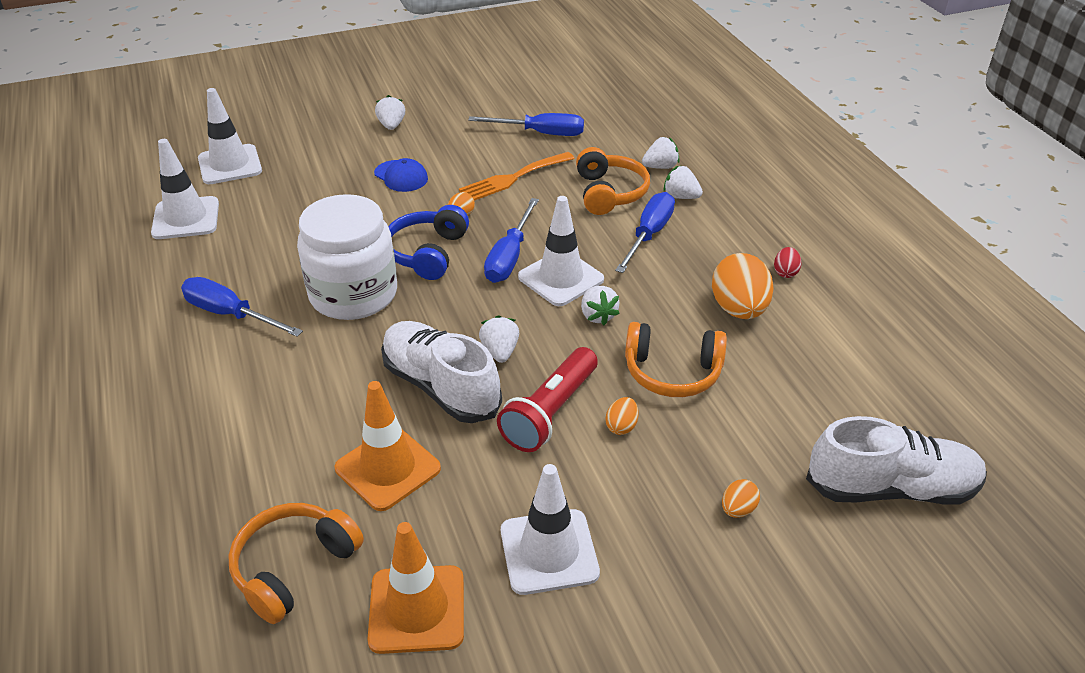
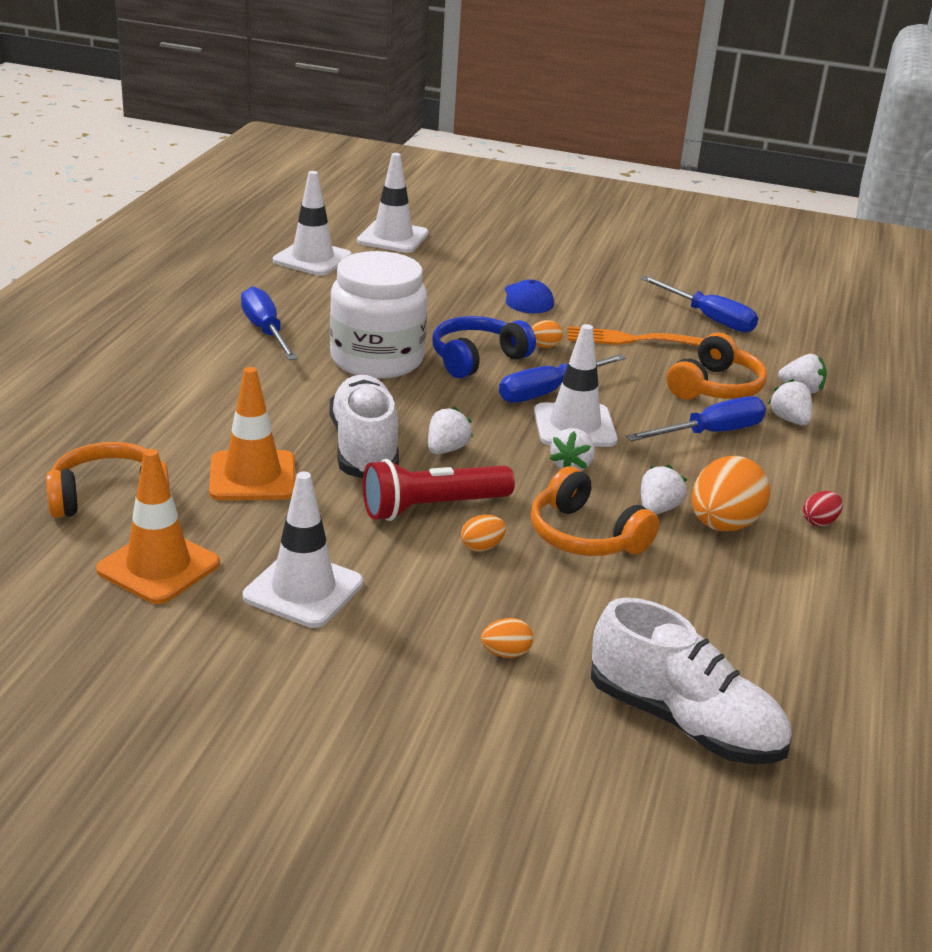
camera: 35 degrees right, 10 degrees down
white strawberry [375,95,405,130] -> white strawberry moved to [641,465,687,514]

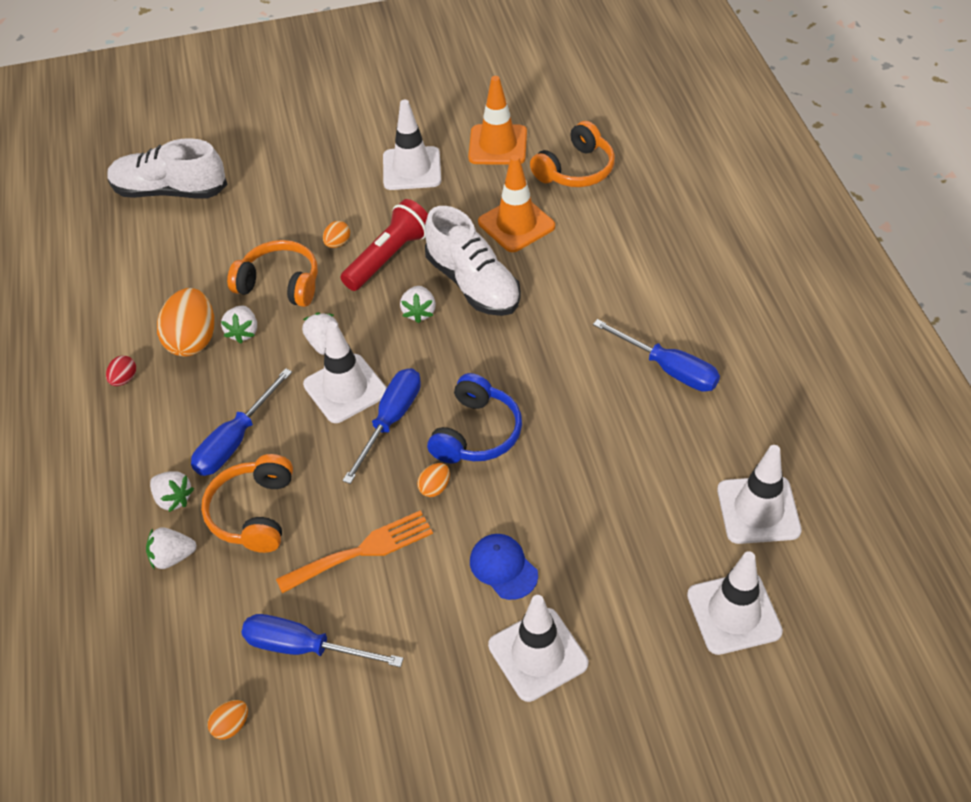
camera: 155 degrees right, 20 degrees up
white jar [330,251,427,379] -> none
orange egg [481,618,533,658] -> orange egg moved to [207,700,248,740]
none -> white traffic cone [488,595,588,702]

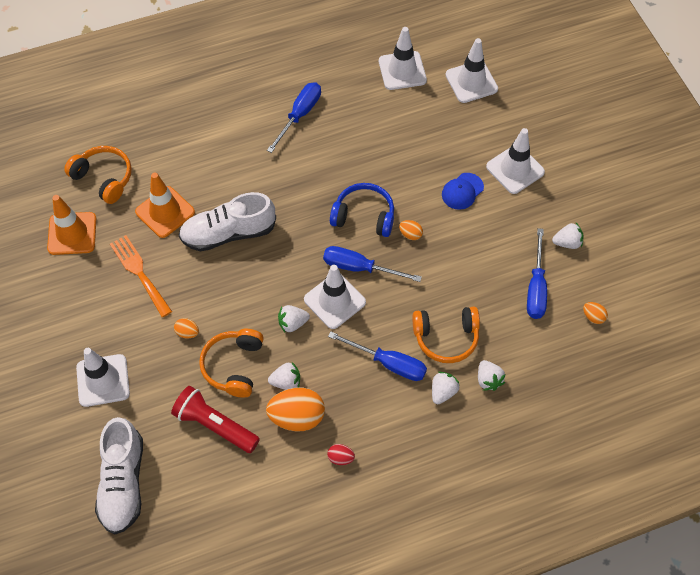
camera: 100 degrees left, 10 degrees up
orange fork [276,510,433,593] -> orange fork moved to [110,235,172,317]
red flashlight [340,199,428,291] -> red flashlight moved to [171,386,260,453]
white traffic cone [383,100,441,190] -> white traffic cone moved to [76,348,130,407]
white strawberry [400,286,436,323] -> white strawberry moved to [552,223,583,249]
white shoe [425,206,521,316] -> white shoe turned 150 degrees counterclockwise [179,192,276,251]

